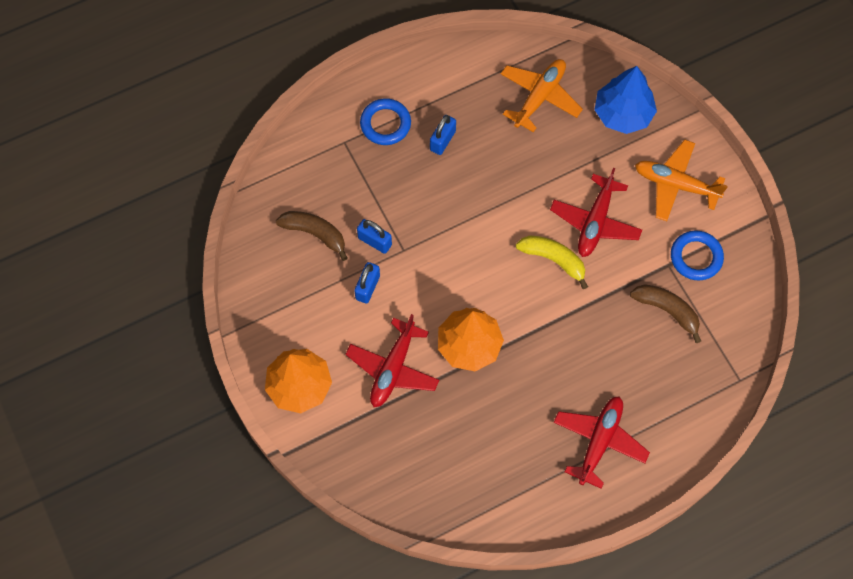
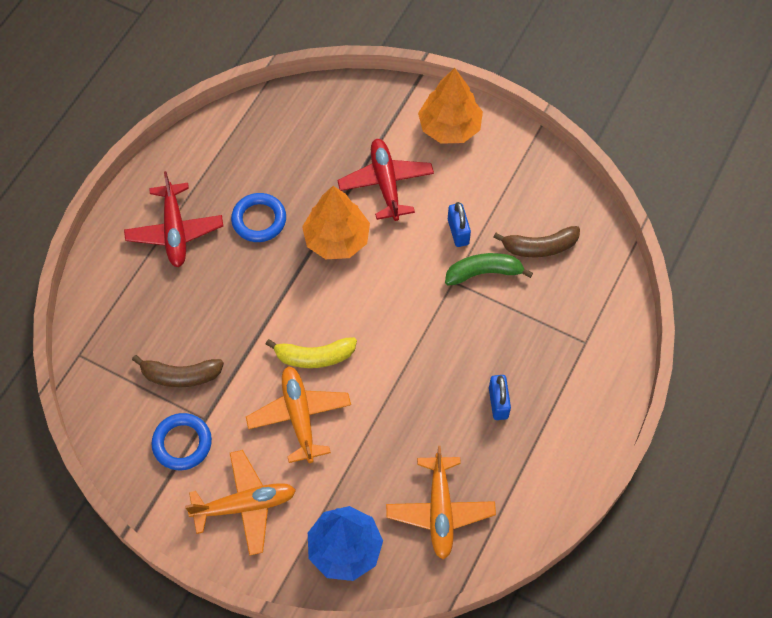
camera: 145 degrees right, 5 degrees down
blue padlock [357,219,392,254] -> green banana [445,253,533,286]
blue ring [360,98,411,145] -> blue ring moved to [231,193,286,242]
red plane [550,168,642,257] -> orange plane [246,366,351,463]

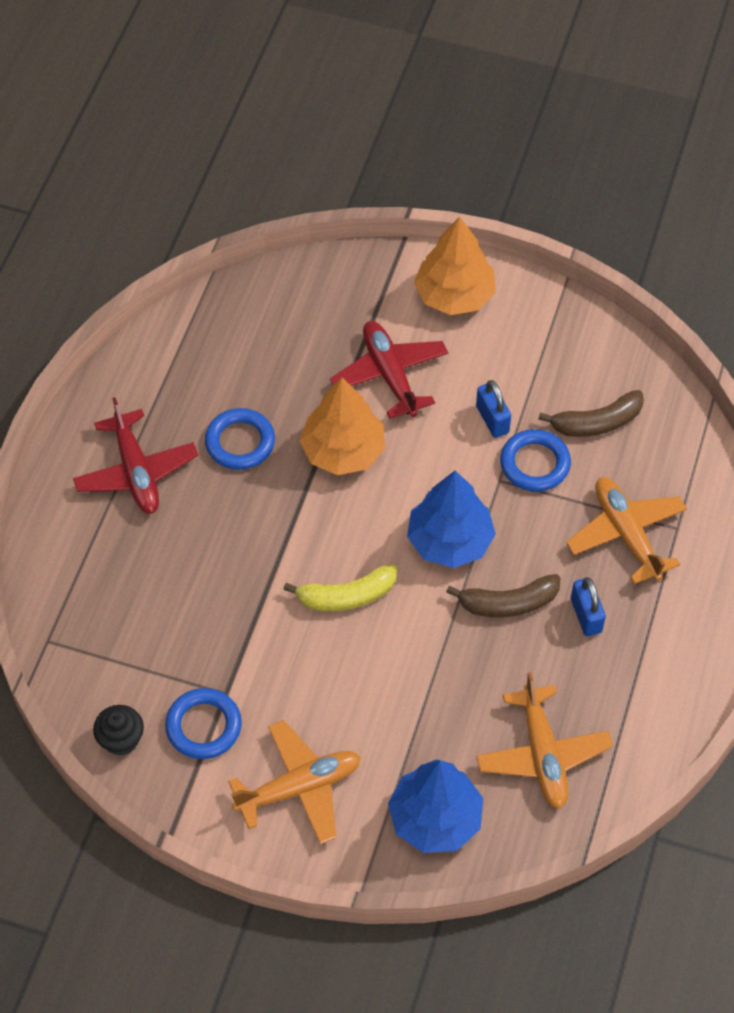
camera: 10 degrees left, 5 degrees down
brown banana [132,355,224,387] -> brown banana moved to [446,574,561,617]
orange plane [246,366,351,463] -> orange plane moved to [566,477,687,584]
green banana [445,253,533,286] -> blue ring [500,429,571,492]
none -> black cupcake [93,705,144,756]
none -> blue tree [407,470,496,568]

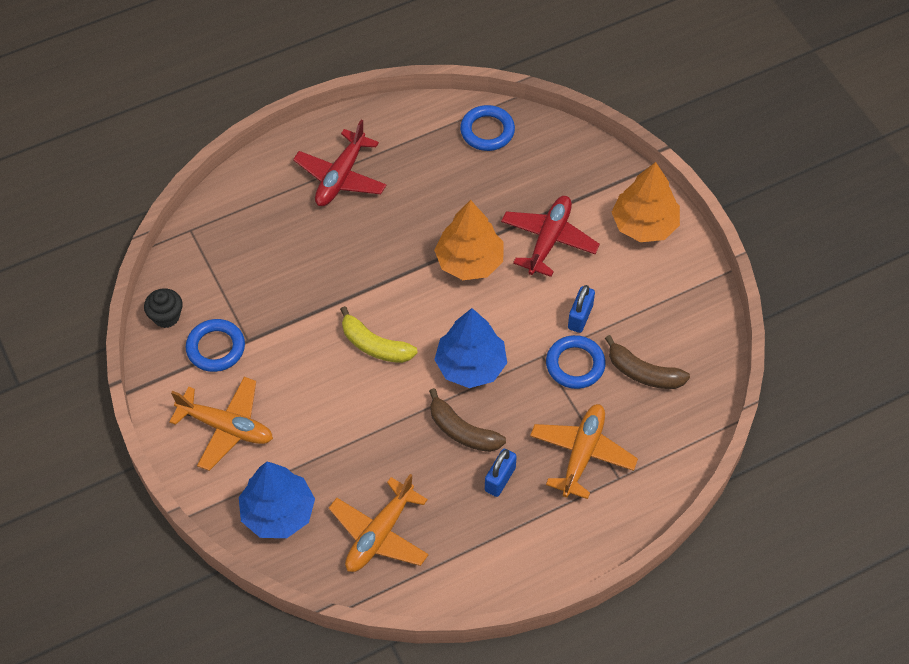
camera: 45 degrees right, 0 degrees up
blue ring [205,408,275,470] -> blue ring moved to [460,105,515,151]

